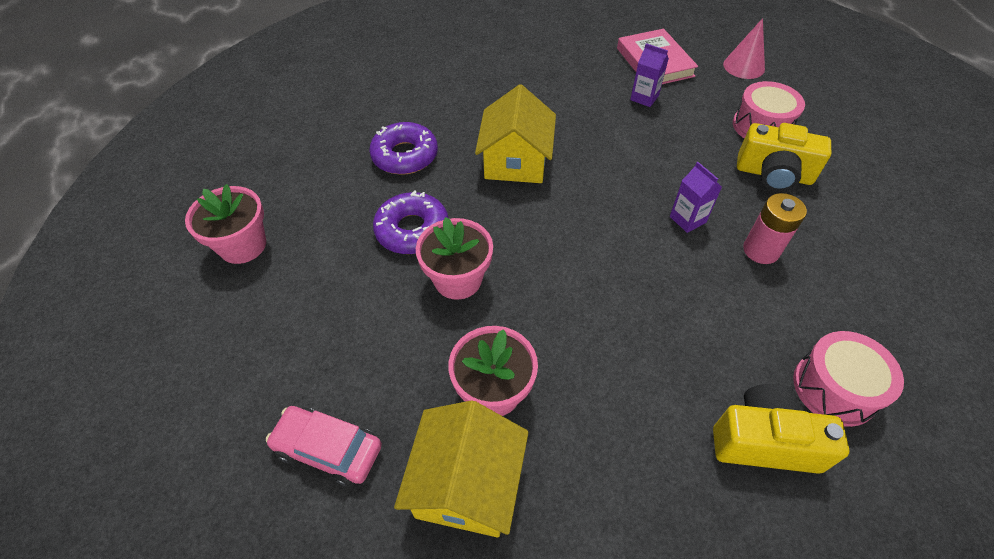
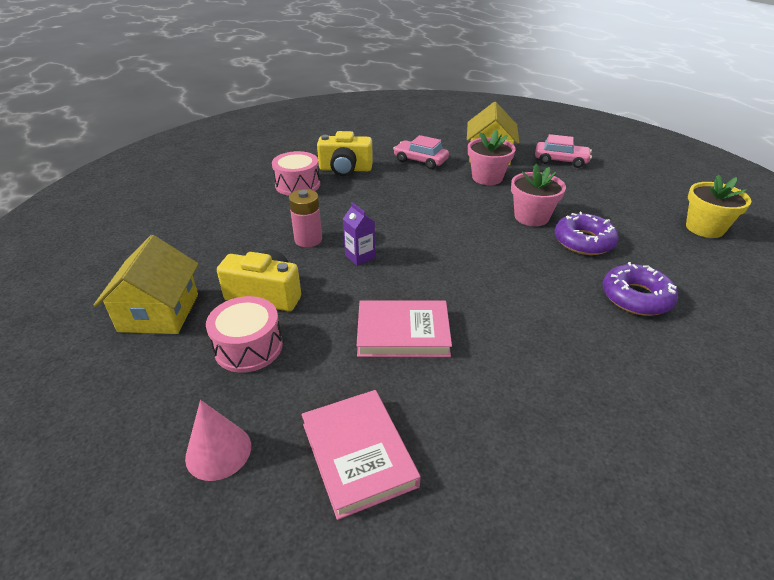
camera: 175 degrees right, 15 degrees down
pink flower pot [185,184,266,264] -> yellow flower pot [686,175,751,238]
yellow house [475,84,556,183] -> yellow house moved to [94,235,198,334]
purple carton [630,43,669,107] -> none
none -> pink book [357,300,452,357]
none -> pink car [393,135,449,169]

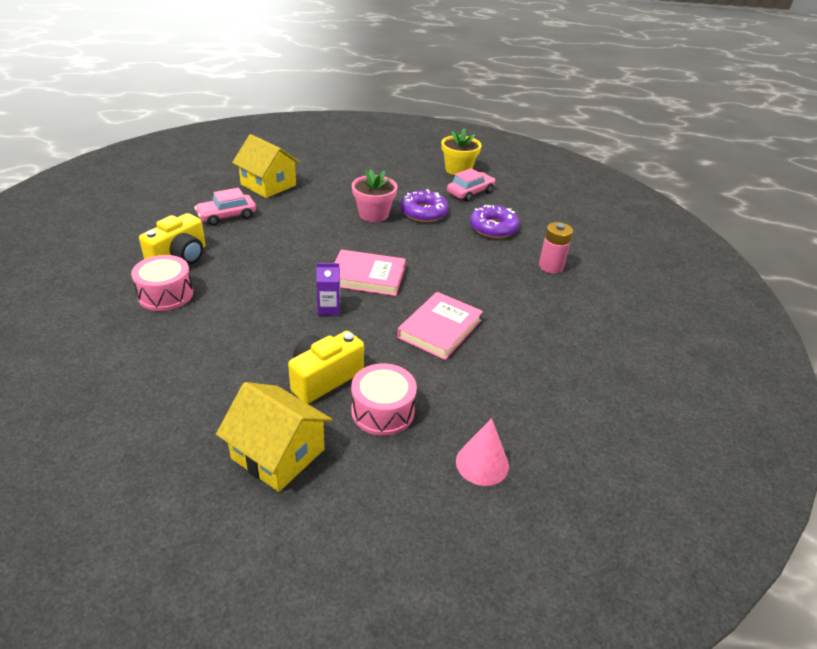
camera: 60 degrees left, 0 degrees up
pink battery [289,189,322,247] -> pink battery moved to [539,222,573,274]
pink book [302,390,421,520] -> pink book moved to [335,250,406,296]
pink flower pot [468,129,516,185] -> none
pink car [535,134,592,168] -> pink car moved to [447,168,495,202]

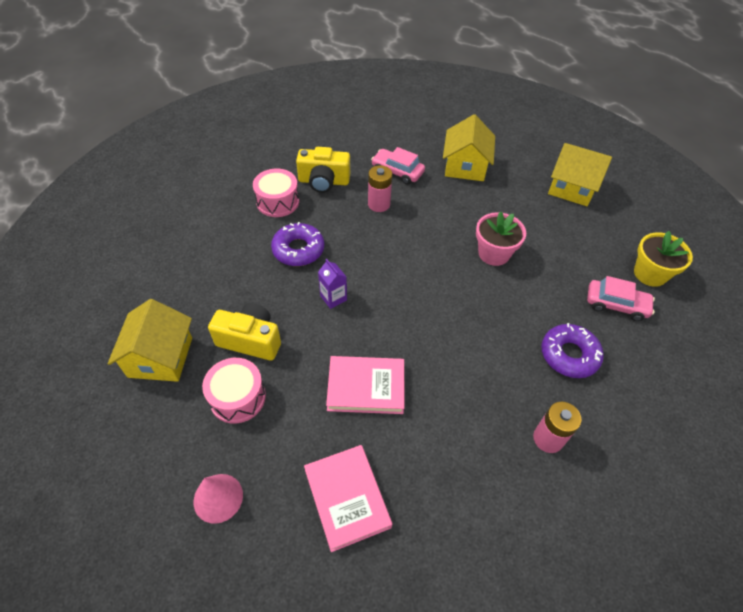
camera: 60 degrees right, 15 degrees up
pink book [335,250,406,296] -> pink book moved to [304,445,392,552]
purple donut [400,189,449,222] -> purple donut moved to [271,222,324,266]
none -> pink battery [368,165,392,212]
none -> yellow house [548,143,612,206]

